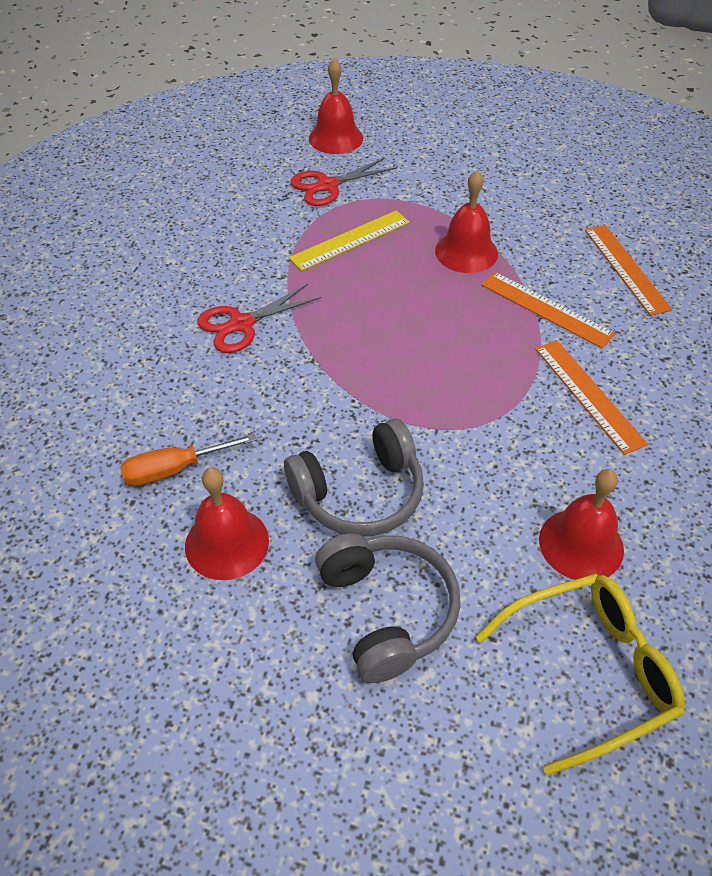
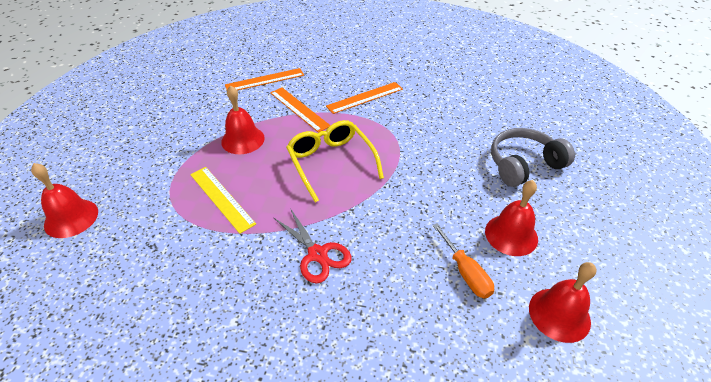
camera: 95 degrees left, 5 degrees down
grey headphones [284,418,424,536] -> none
red scissors [290,158,396,206] -> none
yellow glasses [476,574,685,776] -> yellow glasses moved to [286,120,384,202]
orange ruler [481,272,616,349] -> orange ruler turned 75 degrees counterclockwise [270,88,331,133]
red bell [539,469,624,580] -> red bell moved to [529,262,597,343]

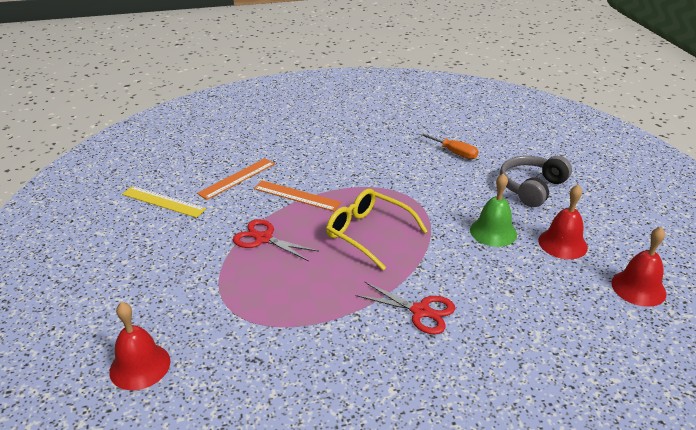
camera: 25 degrees left, 10 degrees down
yellow ruler [190,167,256,234] -> yellow ruler moved to [122,186,206,218]
red bell [221,86,265,154] -> red scissors [233,219,319,261]
orange ruler [326,82,403,114] -> none
orange screwdriver [432,223,494,298] -> orange screwdriver moved to [419,132,478,159]
none -> green bell [470,173,517,247]

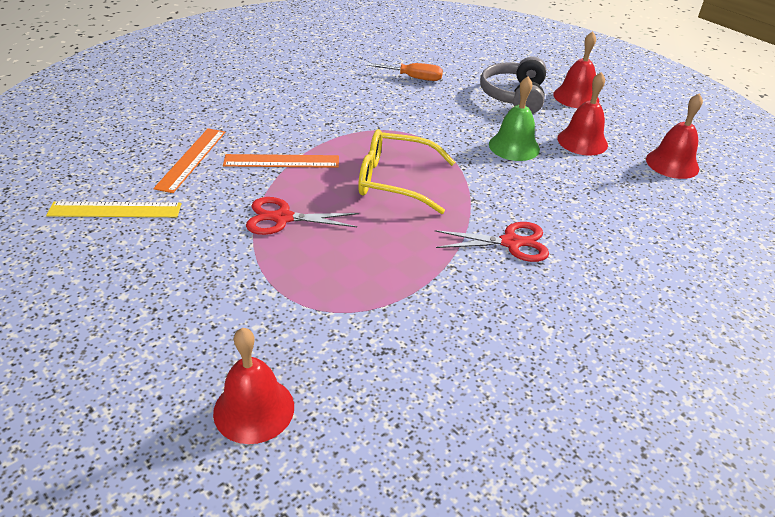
camera: 30 degrees left, 5 degrees up
none -> red bell [553,31,599,108]

